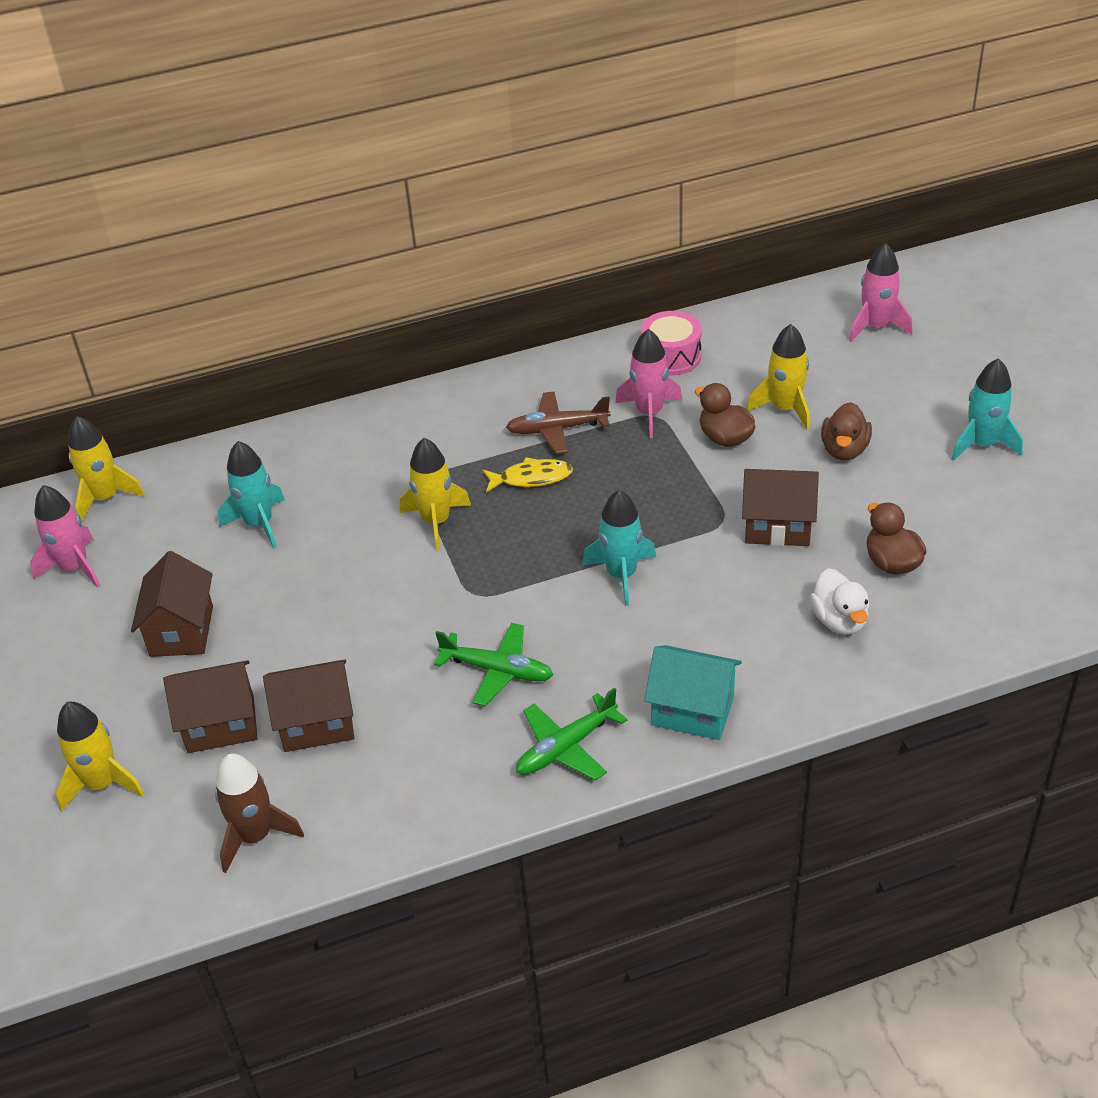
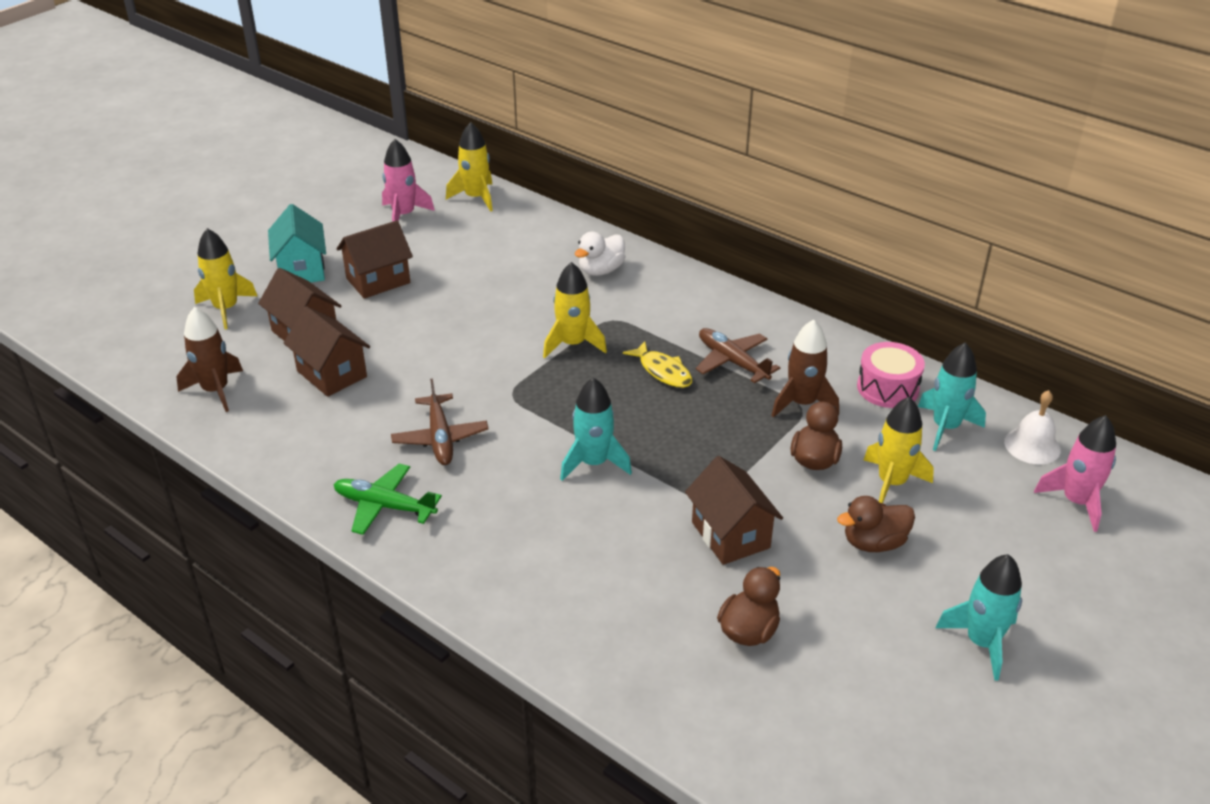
camera: 55 degrees right, 5 degrees down
turquoise rocket [218,441,285,549] -> turquoise rocket moved to [918,343,986,451]
green plane [434,623,553,706] -> brown plane [391,378,489,465]
pink rocket [615,329,682,438] -> brown rocket [771,319,839,418]
turquoise house [644,645,742,740] -> turquoise house moved to [268,204,326,282]
white duck [810,568,869,635] -> white duck moved to [575,232,625,276]
none -> white bell [1004,390,1061,465]

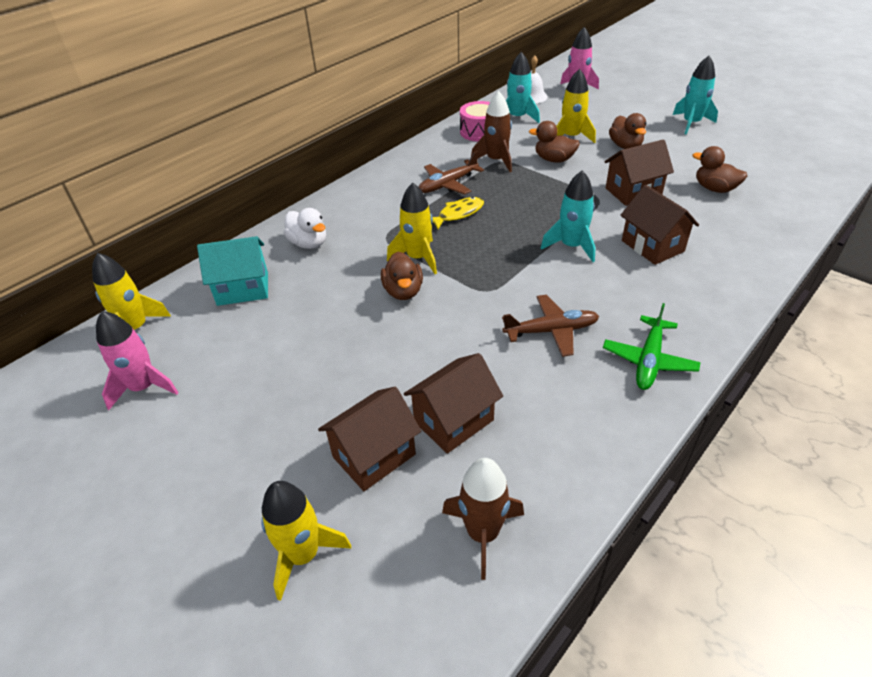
camera: 85 degrees left, 5 degrees up
turquoise house [268,204,326,282] -> turquoise house moved to [197,236,268,306]
brown house [336,220,413,299] -> brown house moved to [621,185,699,265]
none -> brown duck [381,252,423,300]

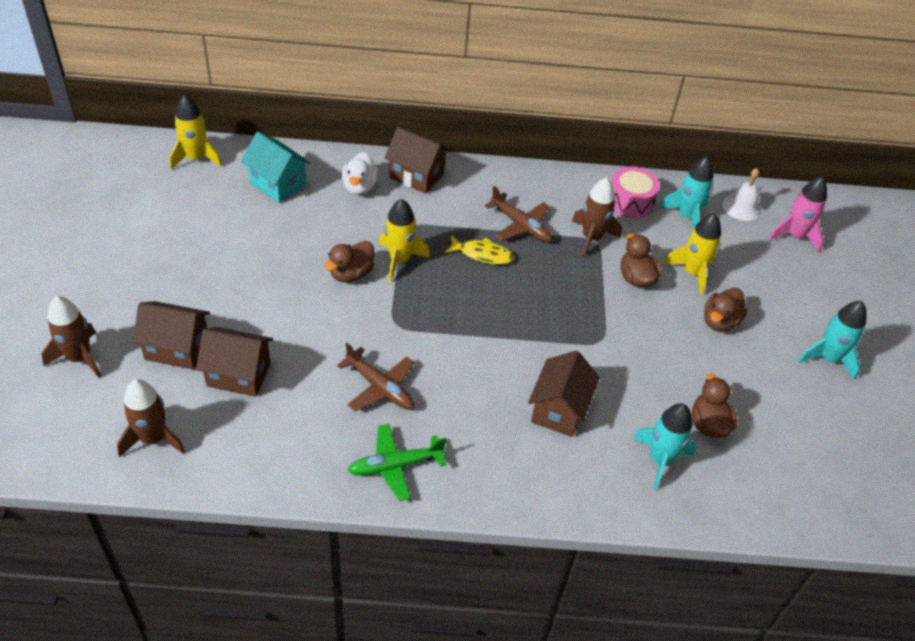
camera: 45 degrees right, 5 degrees up
pink rocket [96,311,179,410] -> none
yellow rocket [261,481,351,601] -> brown rocket [41,296,101,378]
brown plane [419,151,484,195] -> brown plane turned 150 degrees counterclockwise [484,186,552,242]
turquoise rocket [541,170,596,262] -> turquoise rocket moved to [633,403,696,490]
brown house [605,139,674,206] -> brown house moved to [385,127,450,194]

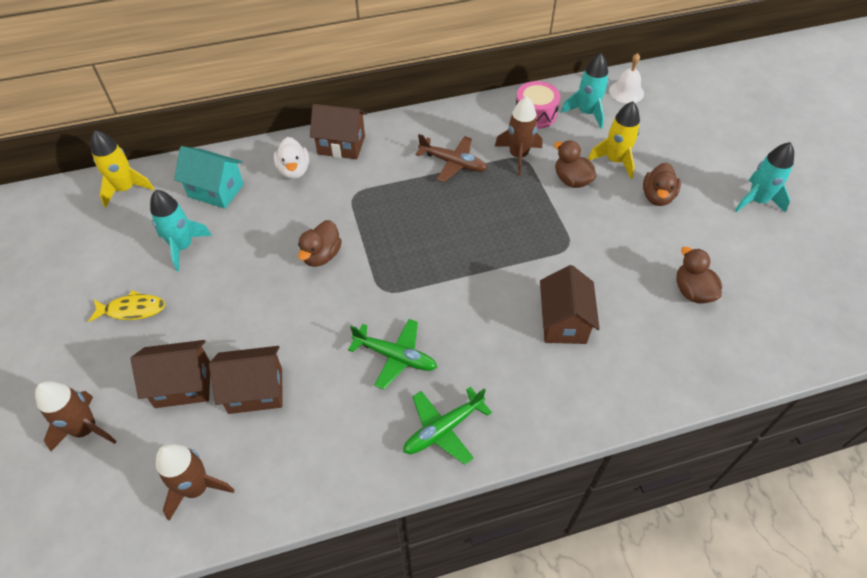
camera: 15 degrees left, 5 degrees up
brown plane [337,343,414,411] -> green plane [348,319,437,389]
yellow rocket [379,199,430,282] -> none
yellow fish [445,235,514,264] -> yellow fish moved to [88,290,165,322]
turquoise rocket [633,403,696,490] -> turquoise rocket moved to [150,190,212,271]
pink rocket [769,176,827,252] -> none

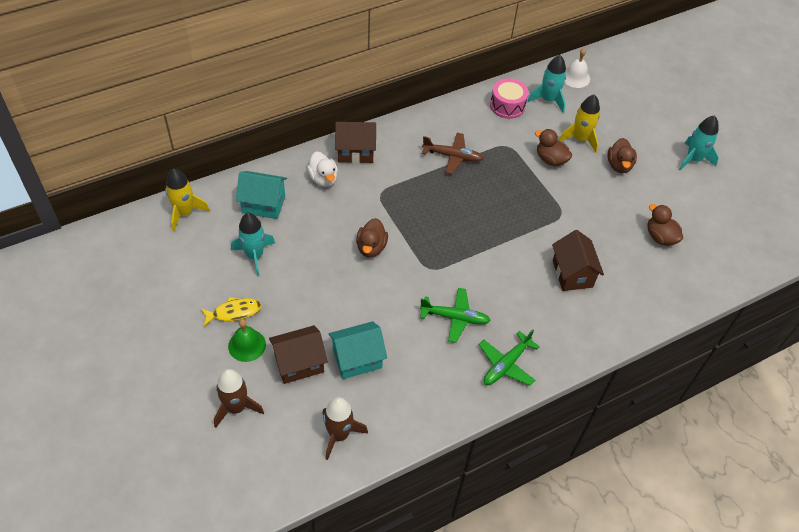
camera: 15 degrees left, 0 degrees up
brown house [209,346,283,414] -> turquoise house [328,321,387,379]
brown rocket [495,96,542,176] -> none
none -> green bell [228,319,266,362]

